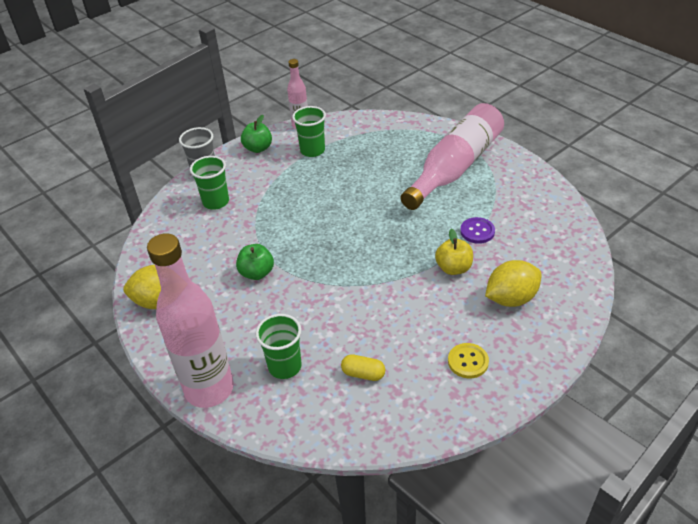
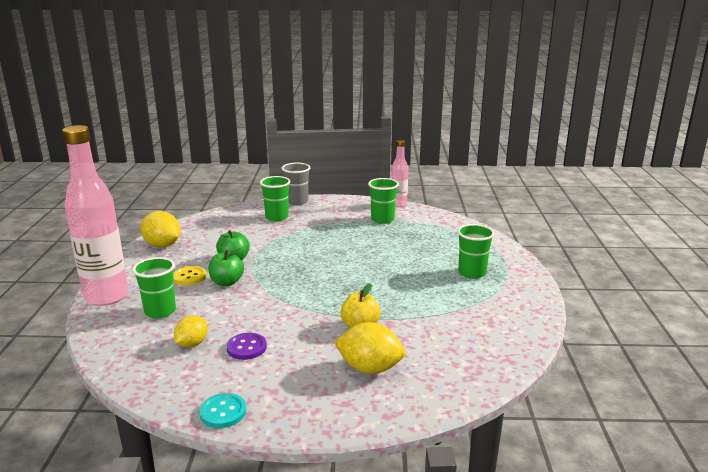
camera: 40 degrees right, 20 degrees down
green apple [241,115,272,153] -> green apple moved to [208,248,244,286]
yellow capsule [341,354,386,381] -> yellow lemon [174,315,208,347]
pink bottle [401,103,504,210] -> green cup [457,224,494,279]
yellow button [448,343,489,378] -> yellow button moved to [174,266,206,286]
purple button [460,217,495,244] -> purple button moved to [226,333,267,360]
none -> turquoise button [199,393,246,428]

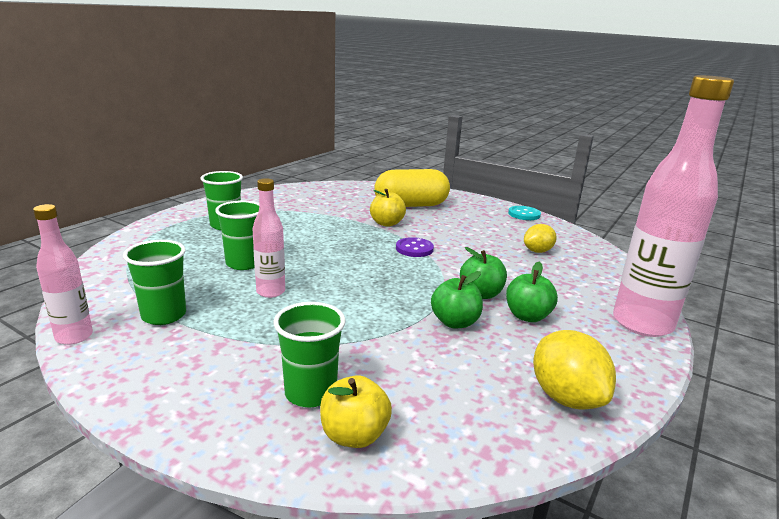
camera: 150 degrees left, 0 degrees up
green cup [133,257,176,318] -> green cup moved to [215,200,259,270]
yellow button [174,266,206,286] -> green apple [506,262,558,322]
purple button [226,333,267,360] -> purple button moved to [396,237,434,257]
grey cup [282,163,310,205] -> none
yellow lemon [334,322,405,374] -> yellow capsule [375,169,450,207]
none -> pink bottle [253,178,285,298]
none -> yellow apple [320,375,392,448]

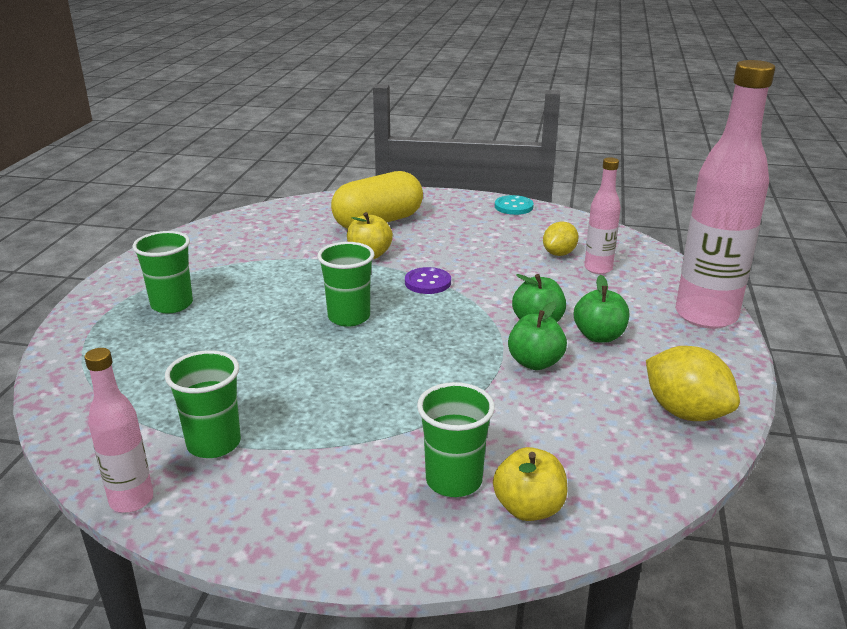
camera: 20 degrees left, 5 degrees up
green cup [215,200,259,270] -> green cup moved to [317,242,374,327]
pink bottle [253,178,285,298] -> pink bottle moved to [584,158,621,274]

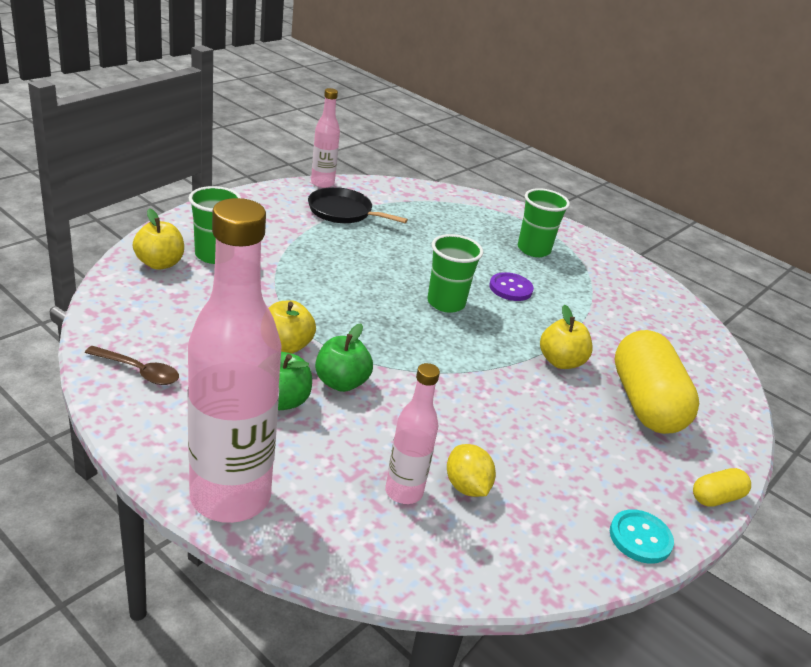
camera: 115 degrees right, 5 degrees up
green cup [165,350,241,458] -> black pan [308,187,408,223]
purple button [405,267,451,294] -> purple button moved to [489,272,534,301]
green apple [508,301,567,370] -> yellow apple [268,300,316,354]
yellow lemon [646,346,740,421] -> brown spoon [85,346,179,385]
none -> yellow capsule [693,468,751,507]

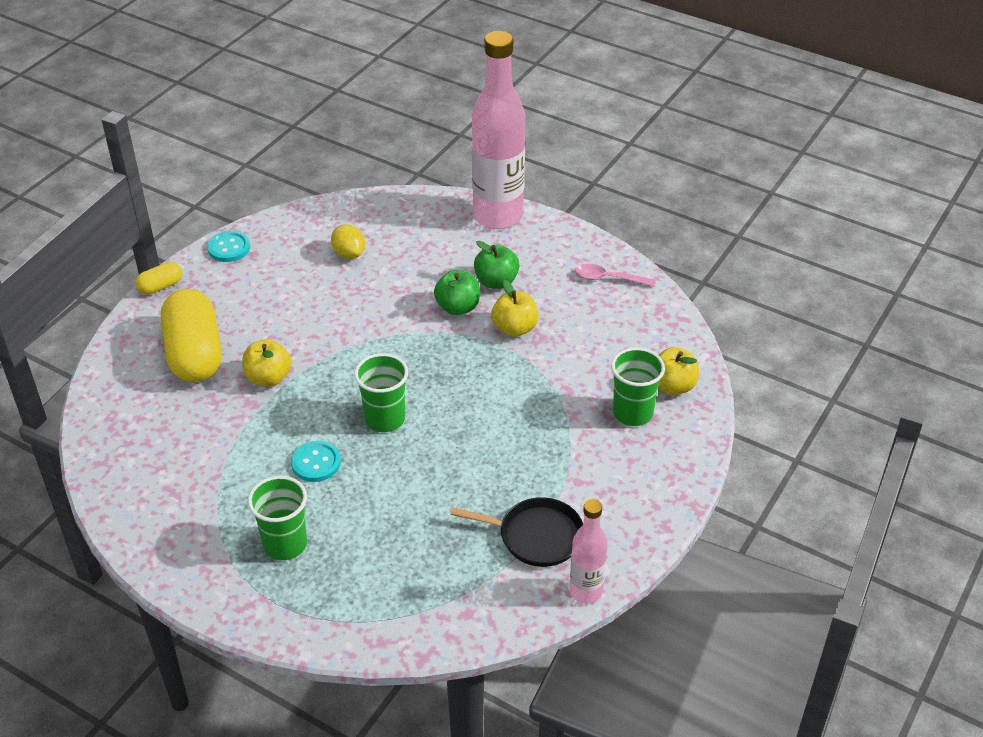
camera: 175 degrees right, 10 degrees up
brown spoon [85,346,179,385] -> pink spoon [575,264,656,287]
pink bottle [385,363,440,504] -> none
purple button [489,272,534,301] -> turquoise button [291,441,341,482]

